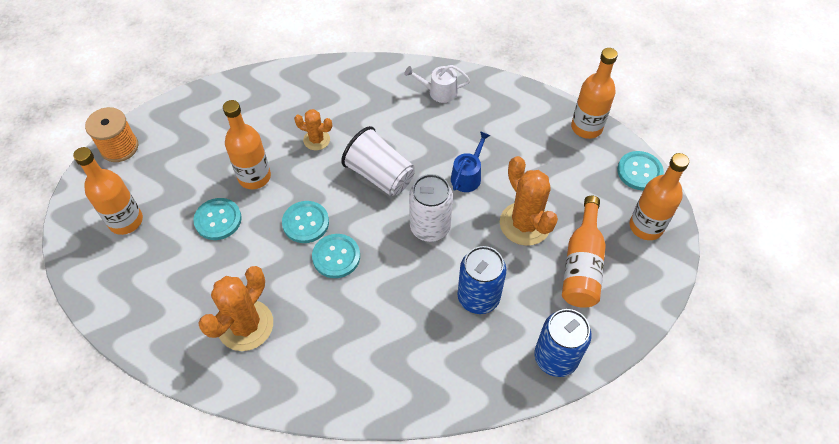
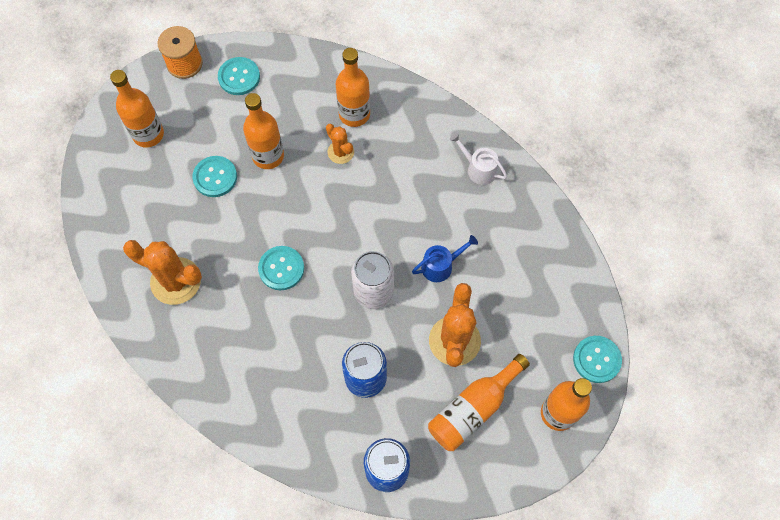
camera: 35 degrees right, 10 degrees up
orange cactus [198,266,273,351] -> orange cactus turned 45 degrees clockwise [123,240,202,305]
turquoise button [282,201,329,243] -> turquoise button moved to [218,57,260,95]
white cup [341,126,415,196] -> none
orange bottle [571,48,618,139] -> orange bottle moved to [336,48,370,127]

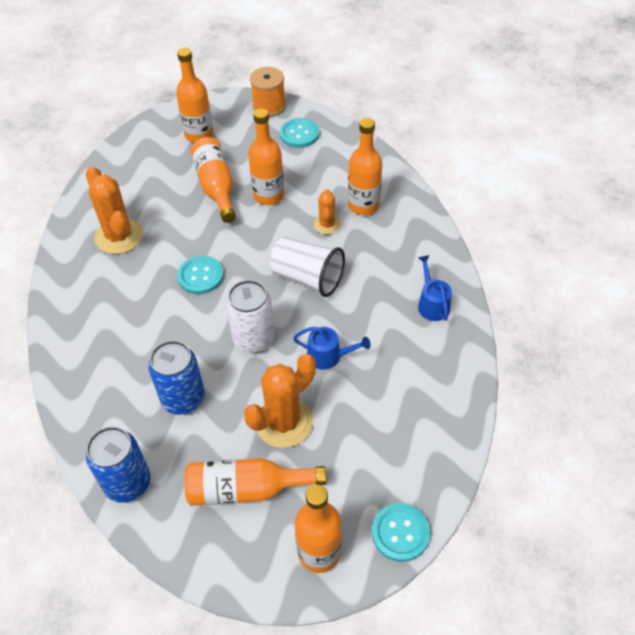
camera: 40 degrees right, 15 degrees down
turquoise button [193,156,237,197] -> orange bottle [191,137,236,223]
white watering can [450,133,507,185] -> blue watering can [418,255,452,321]
none -> white cup [269,237,345,297]

